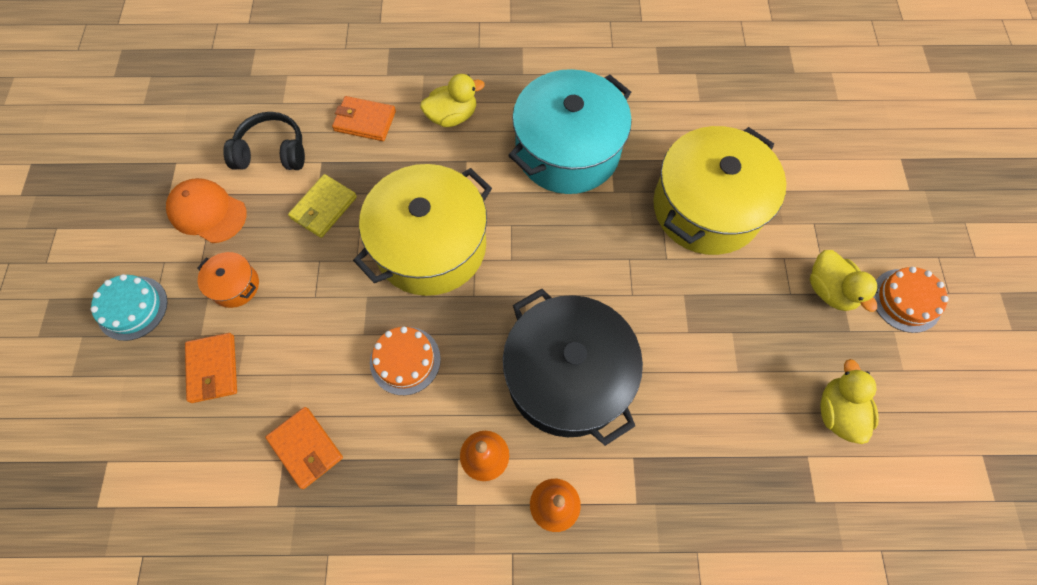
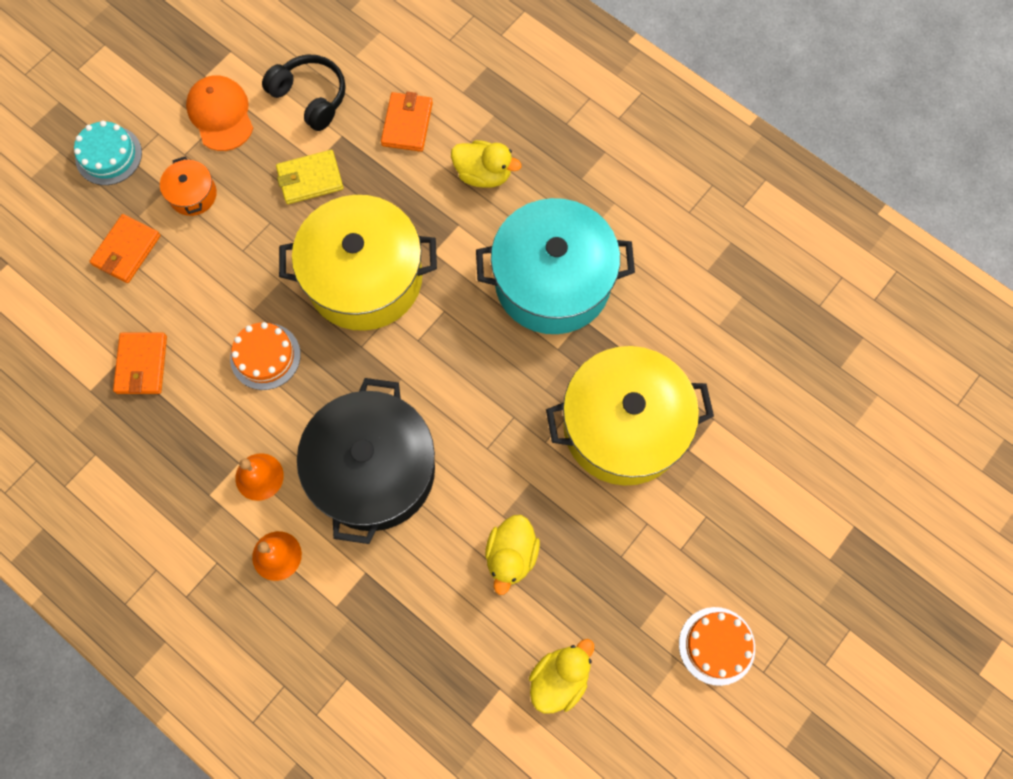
camera: 40 degrees right, 5 degrees up
orange wallet [332,96,396,141] -> orange wallet turned 45 degrees clockwise [381,92,433,152]
yellow duck [810,250,879,312] -> yellow duck moved to [485,515,540,595]

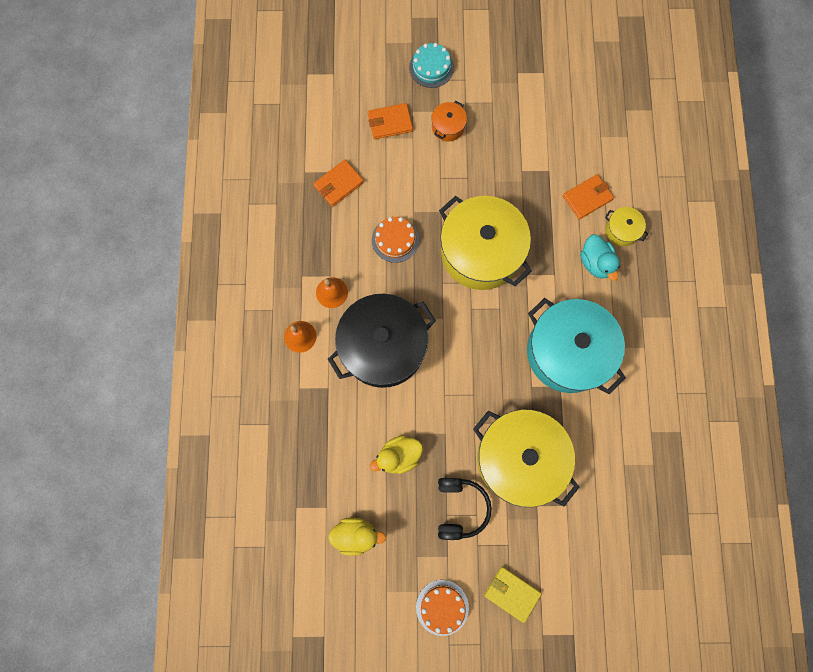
camera: 50 degrees right, 5 degrees up
orange cap [186,75,253,151] -> none
black headphones [262,55,346,131] -> black headphones moved to [438,478,492,540]
yellow wallet [276,150,344,204] -> yellow wallet moved to [484,566,541,623]
yellow duck [451,140,521,188] -> turquoise duck [580,235,620,281]
none -> yellow pot [605,207,648,246]

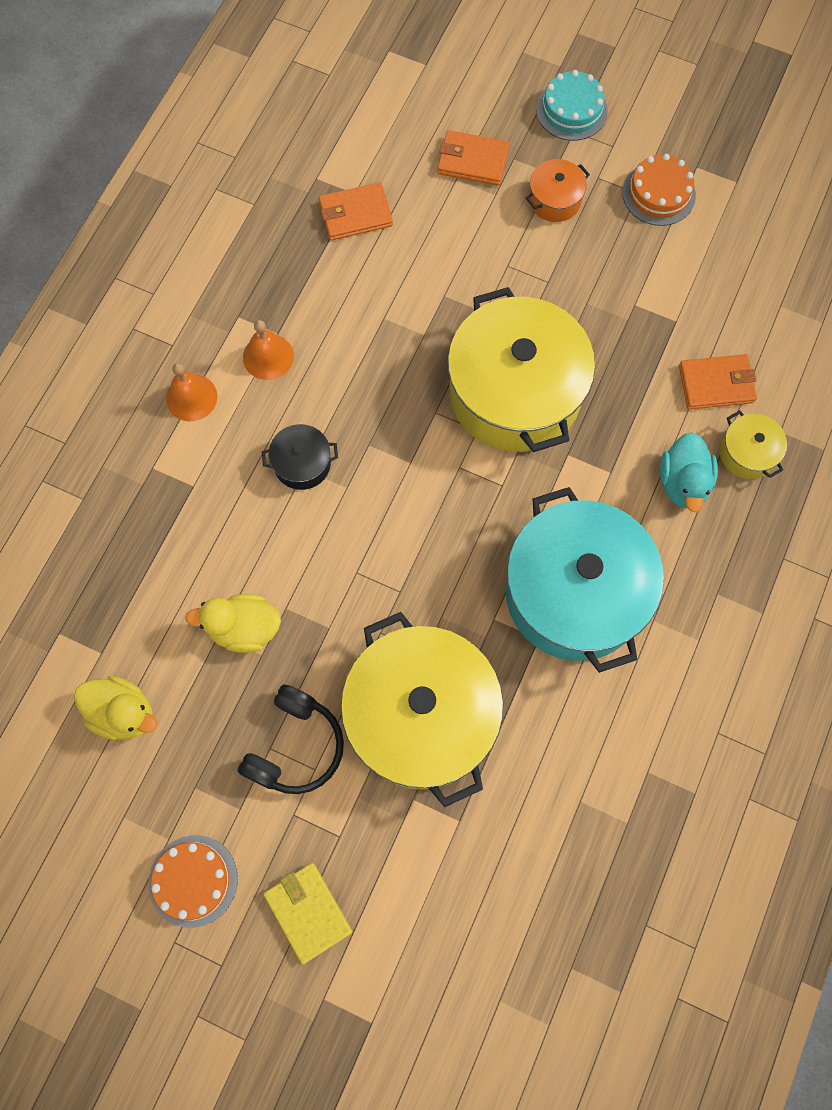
camera: 25 degrees right, 5 degrees down
black pot [328,294,436,388] -> black pot [262,424,338,490], size x0.43
orange cake [372,217,419,263] -> orange cake moved to [622,154,696,226]

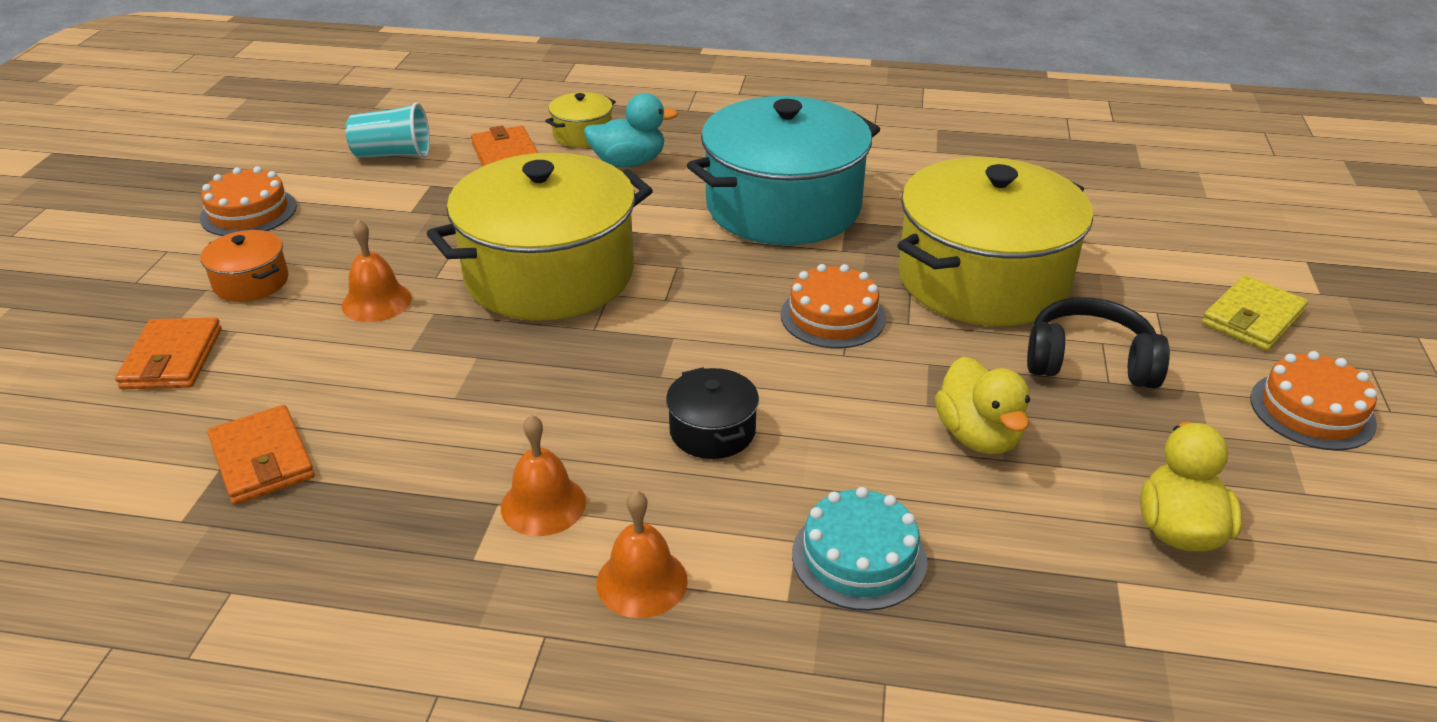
camera: 105 degrees left, 35 degrees down
turquoise cake [536,70,608,141] -> turquoise cake moved to [792,487,928,611]
none -> orange bell [342,219,412,322]
none -> turquoise cup [346,103,430,158]
none -> orange cake [781,264,886,348]

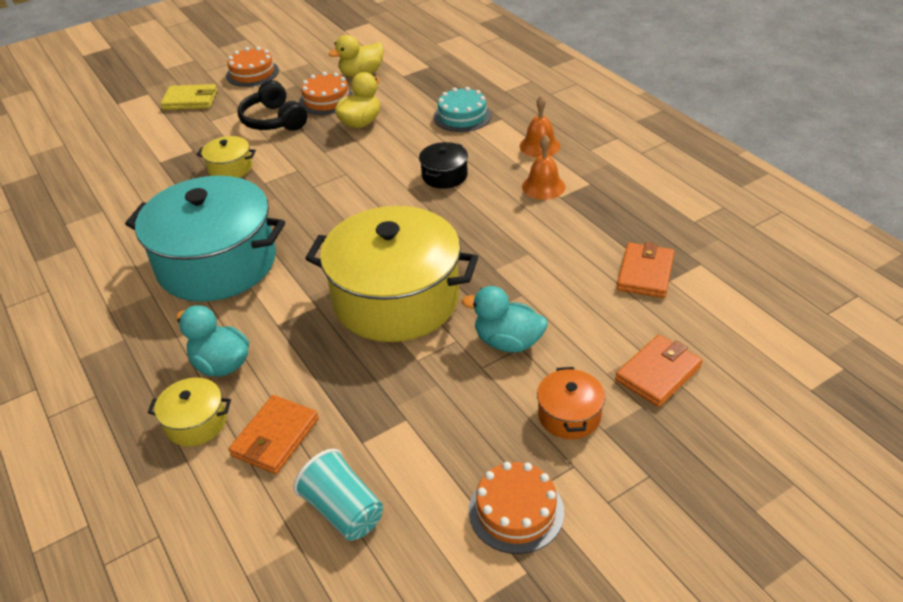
camera: 130 degrees left, 5 degrees up
orange bell [342,219,412,322] -> turquoise duck [462,286,548,352]
orange cake [781,264,886,348] -> orange cake moved to [299,72,353,115]
yellow pot [897,157,1093,326] -> yellow pot [197,136,256,178], size x0.43

